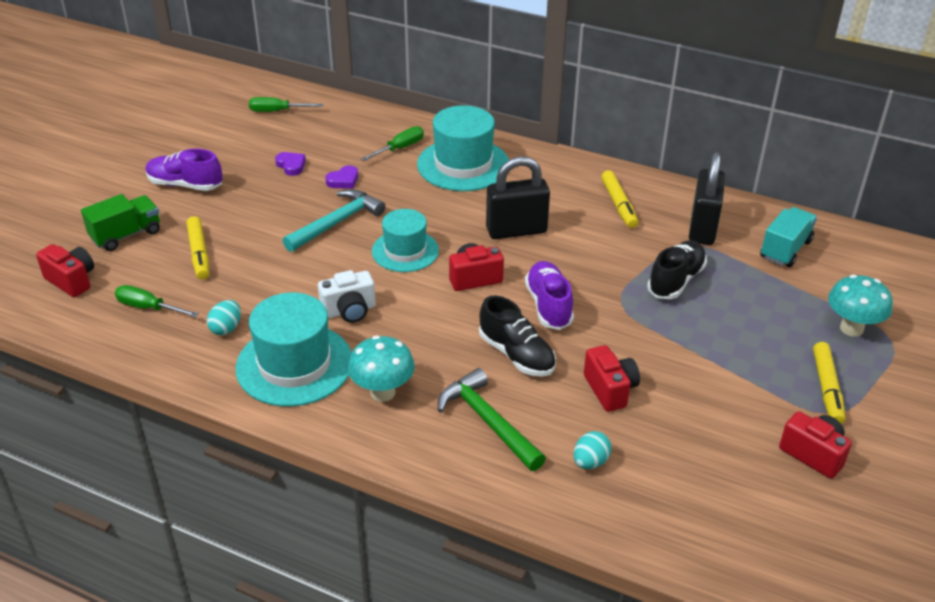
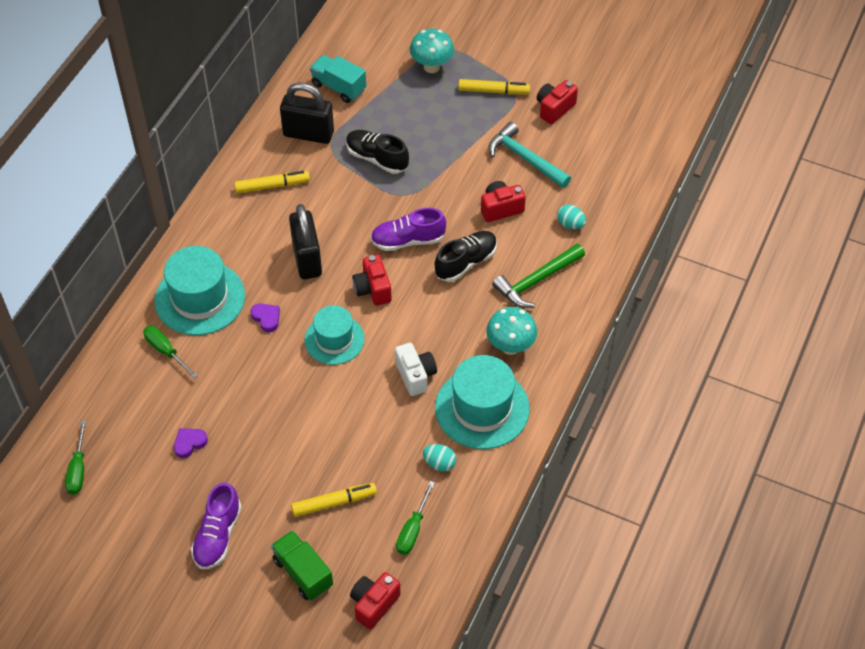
camera: 90 degrees left, 15 degrees up
turquoise hammer [283,189,385,252] -> turquoise hammer moved to [488,122,571,188]
purple heart [326,165,358,189] -> purple heart moved to [251,303,280,332]

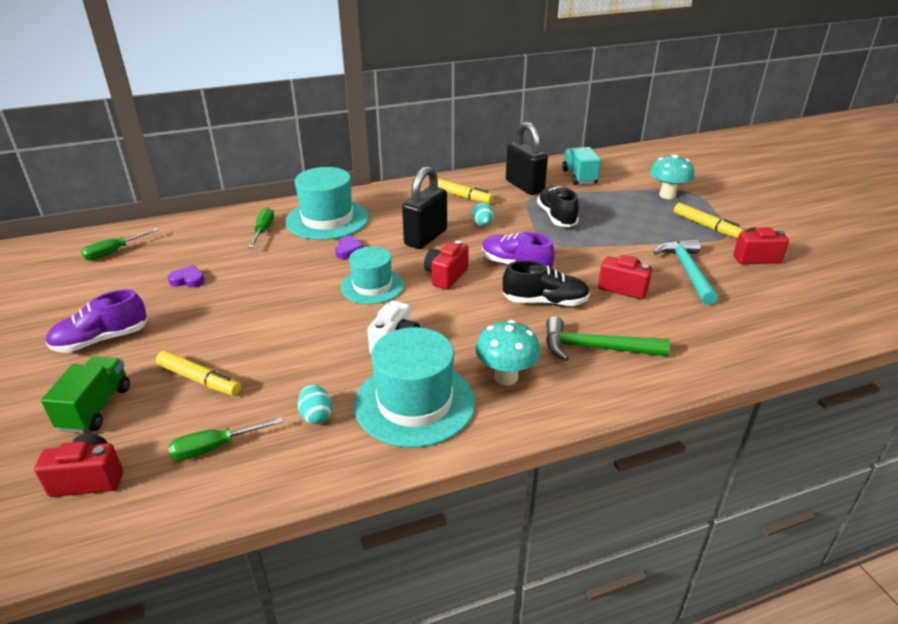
camera: 45 degrees right, 20 degrees down
turquoise egg [557,204,586,229] -> turquoise egg moved to [472,202,494,226]

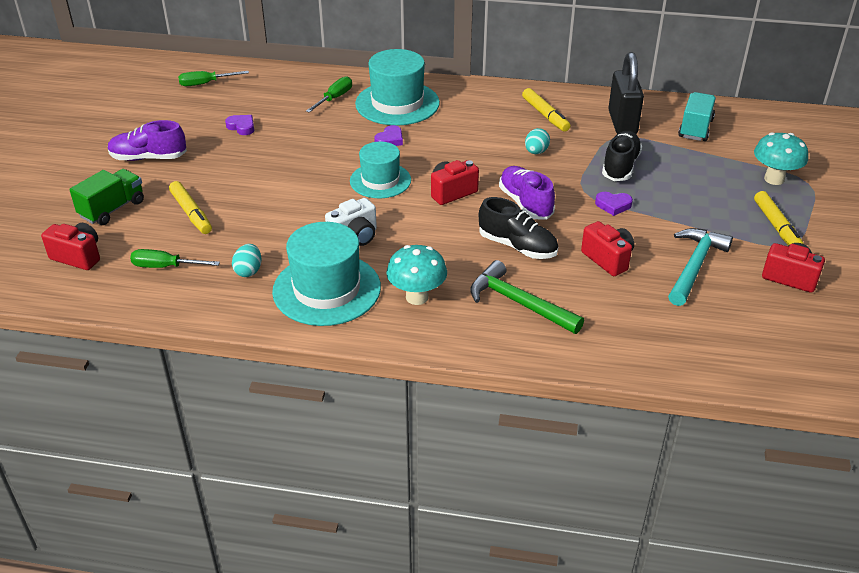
camera: 30 degrees right, 5 degrees up
black padlock [402,166,447,249] -> none
none -> purple heart [595,192,633,216]

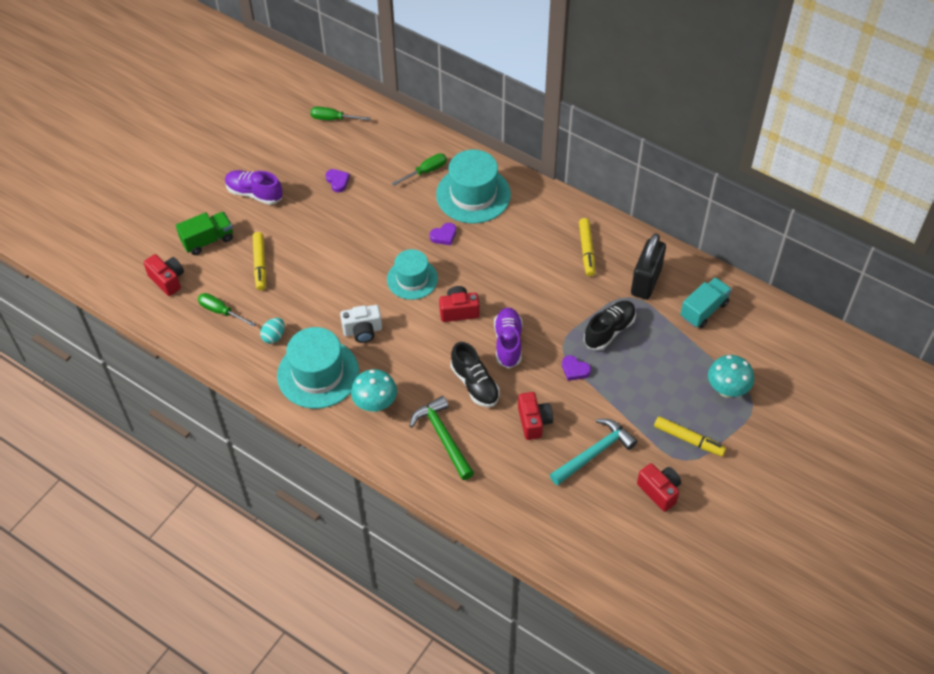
camera: 25 degrees right, 15 degrees up
turquoise egg [525,128,550,154] -> none
yellow marker [754,191,804,245] -> yellow marker turned 75 degrees counterclockwise [654,416,726,456]

